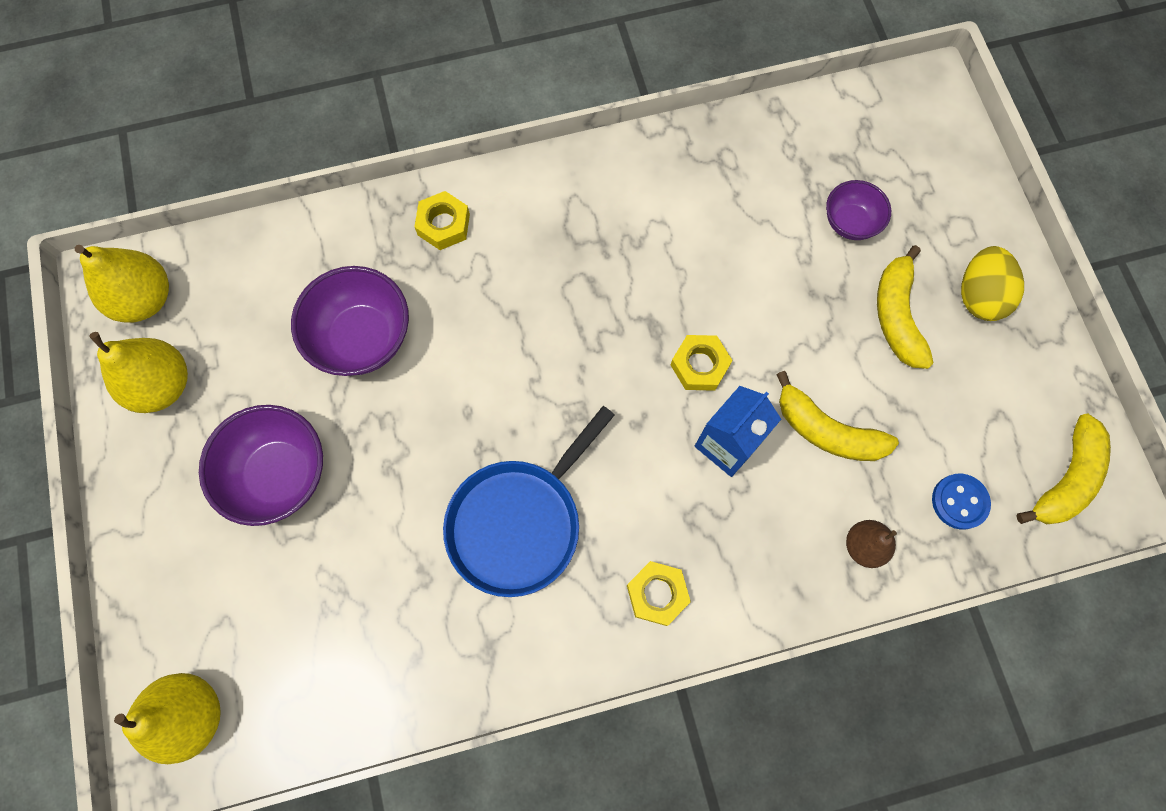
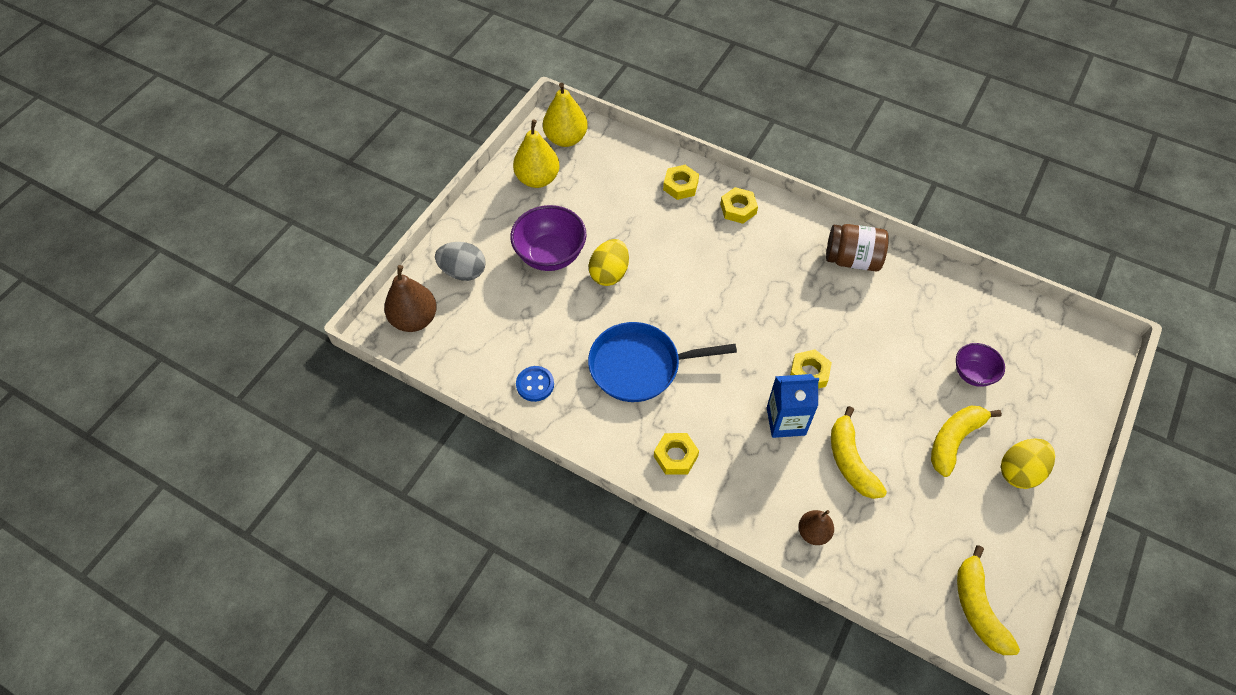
camera: 45 degrees right, 15 degrees down
yellow pear [114,673,221,764] -> brown pear [384,265,437,332]
purple bowl [291,266,409,376] -> none
blue button [932,473,991,530] -> blue button moved to [516,366,554,402]
yellow banana [1016,414,1111,524] -> yellow banana turned 90 degrees clockwise [957,545,1020,655]
none -> grey egg [435,242,486,281]
none -> yellow egg [589,239,629,286]
none -> yellow nut [663,165,699,200]
none -> brown jar [826,224,889,271]

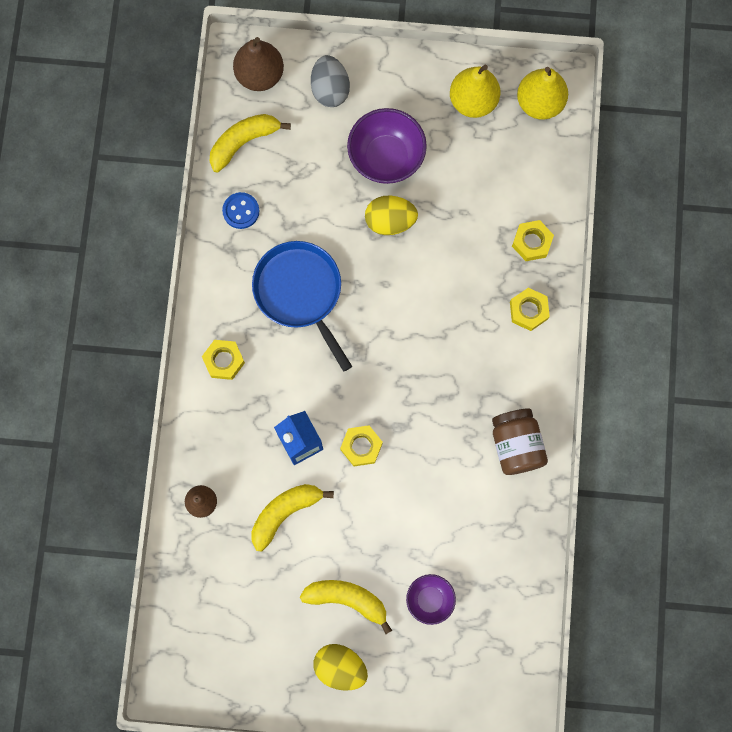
camera: 65 degrees right, 20 degrees up
yellow banana [957,545,1020,655] -> yellow banana moved to [210,114,291,172]

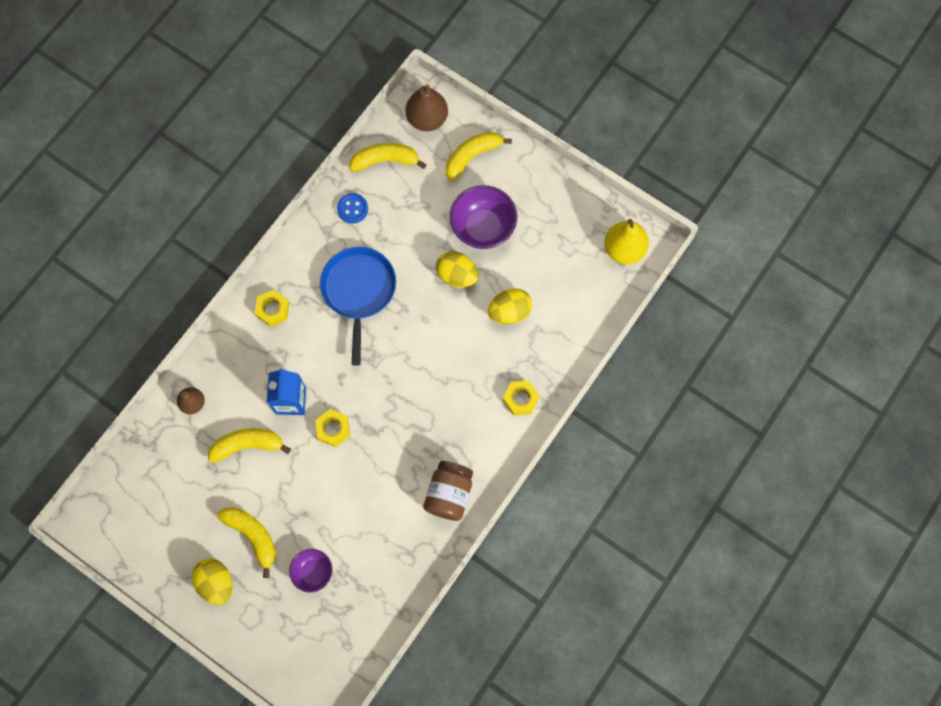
camera: 30 degrees right, 5 degrees down
grey egg [311,55,350,107] -> yellow banana [446,132,512,181]
yellow pear [450,65,501,118] -> none
yellow nut [512,220,554,261] -> none
none -> yellow egg [488,288,532,324]

